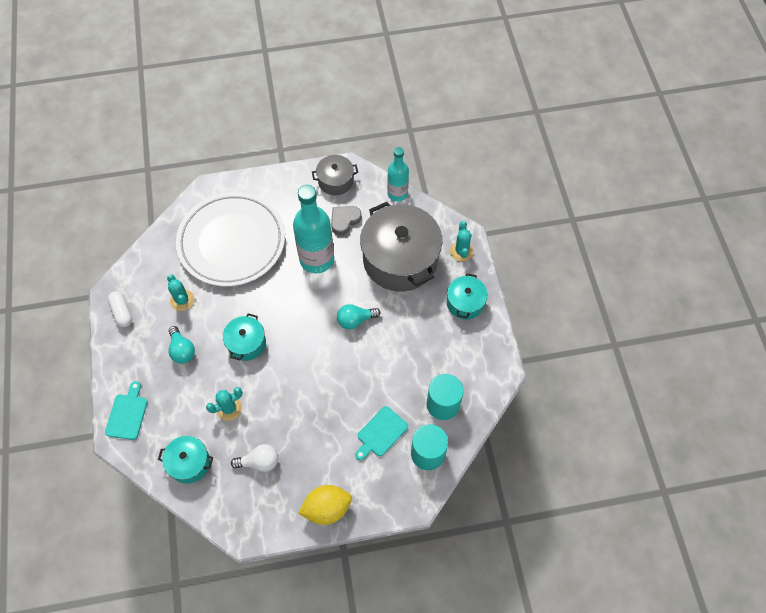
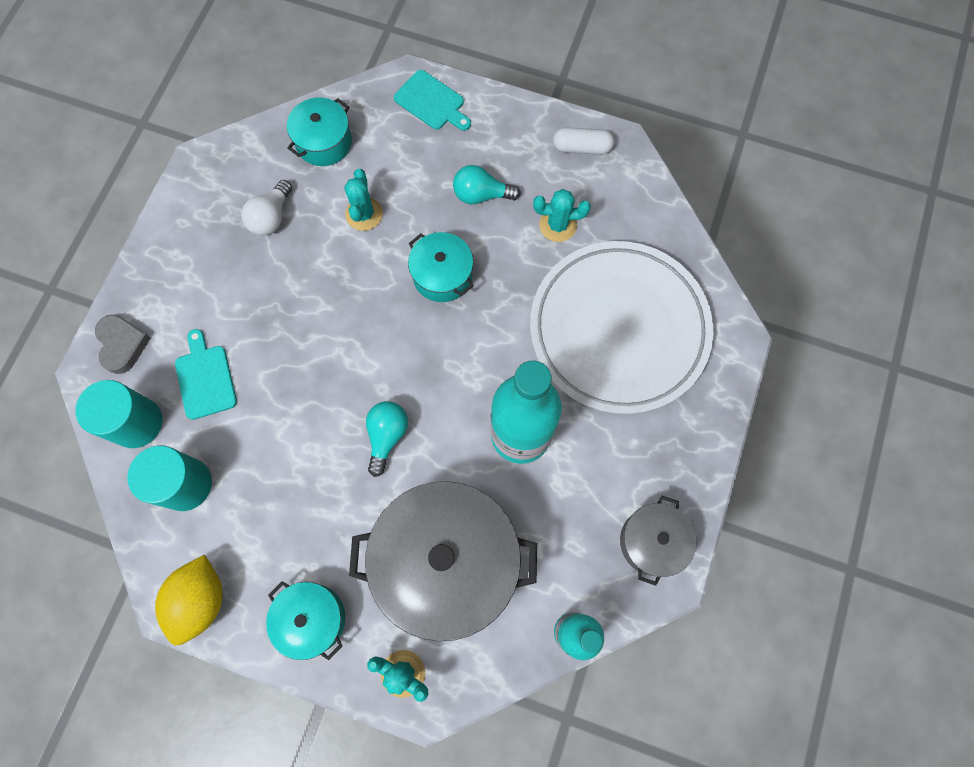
camera: 120 degrees right, 10 degrees up
yellow lemon [298,485,352,525] -> yellow lemon moved to [155,555,223,645]
grey heart [331,206,362,236] -> grey heart moved to [95,315,151,374]

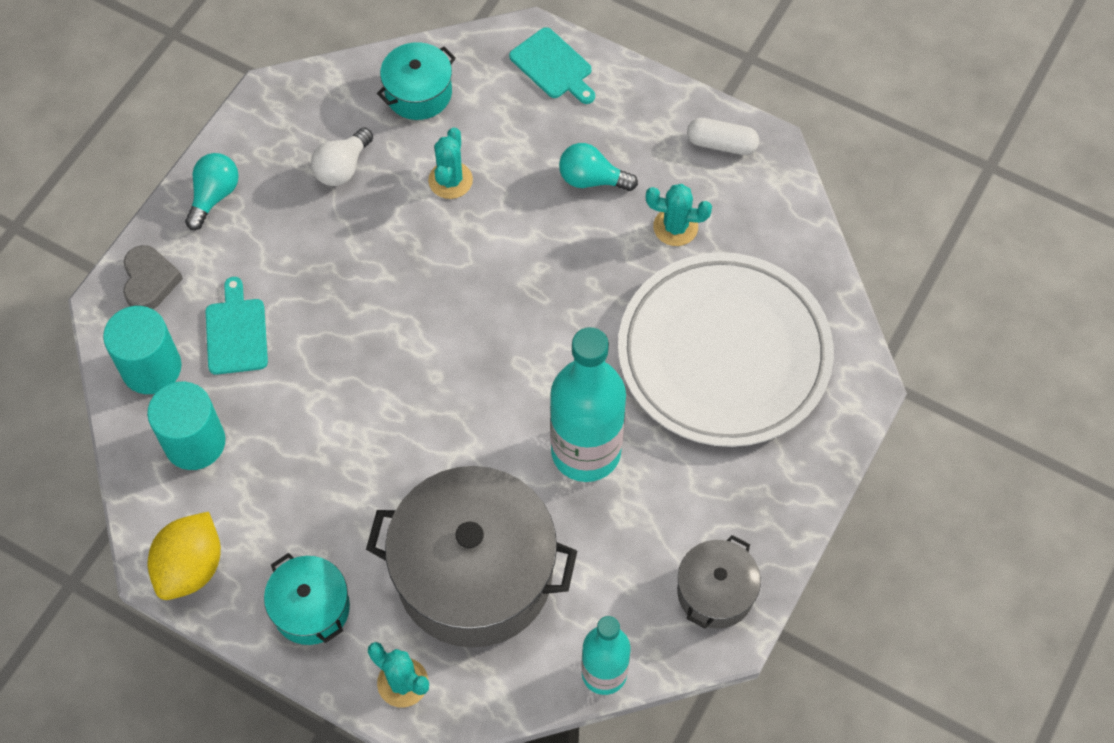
camera: 10 degrees right, 10 degrees down
turquoise light bulb [366,401,408,477] -> turquoise light bulb moved to [185,153,239,230]
turquoise pot [408,232,474,302] -> none

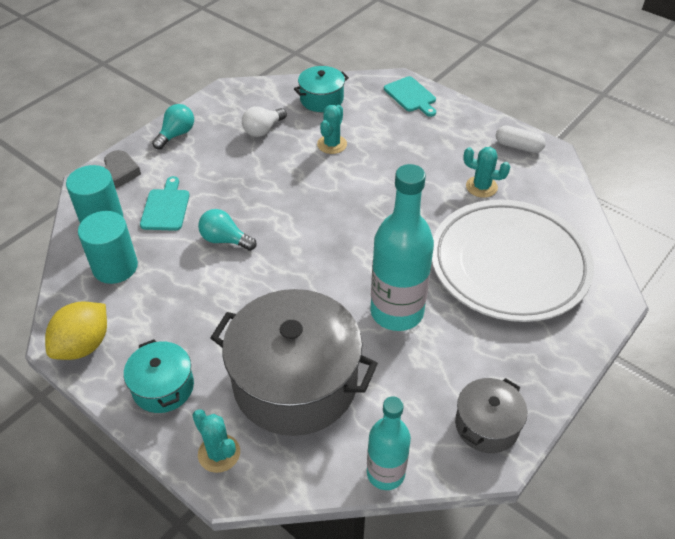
camera: 10 degrees right, 15 degrees down
turquoise light bulb [559,143,638,191] -> turquoise light bulb moved to [198,209,257,251]

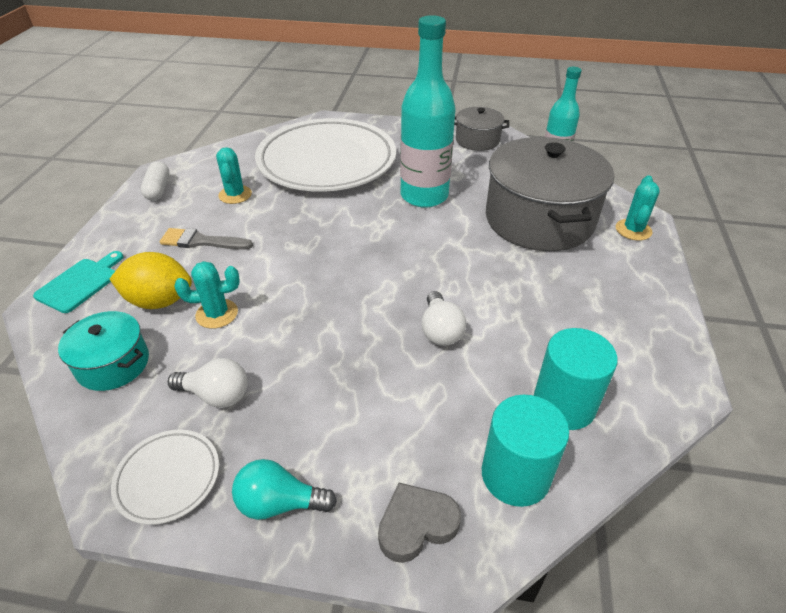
camera: 120 degrees left, 5 degrees down
yellow lemon [45,301,107,360] -> yellow lemon moved to [110,252,192,309]
turquoise pot [124,340,194,413] -> none
turquoise cutting board [140,176,190,231] -> none
turquoise light bulb [198,209,257,251] -> white light bulb [421,291,466,346]
none -> white plate [111,430,219,525]
none -> grey brush [160,228,253,250]

